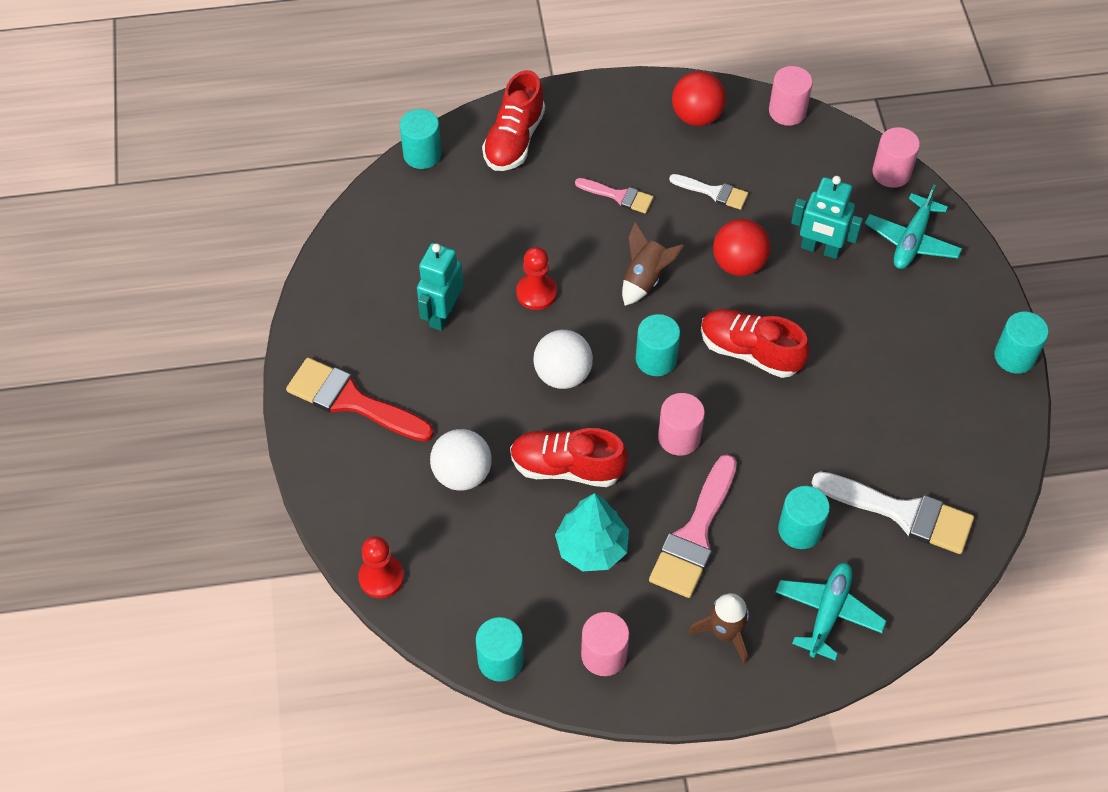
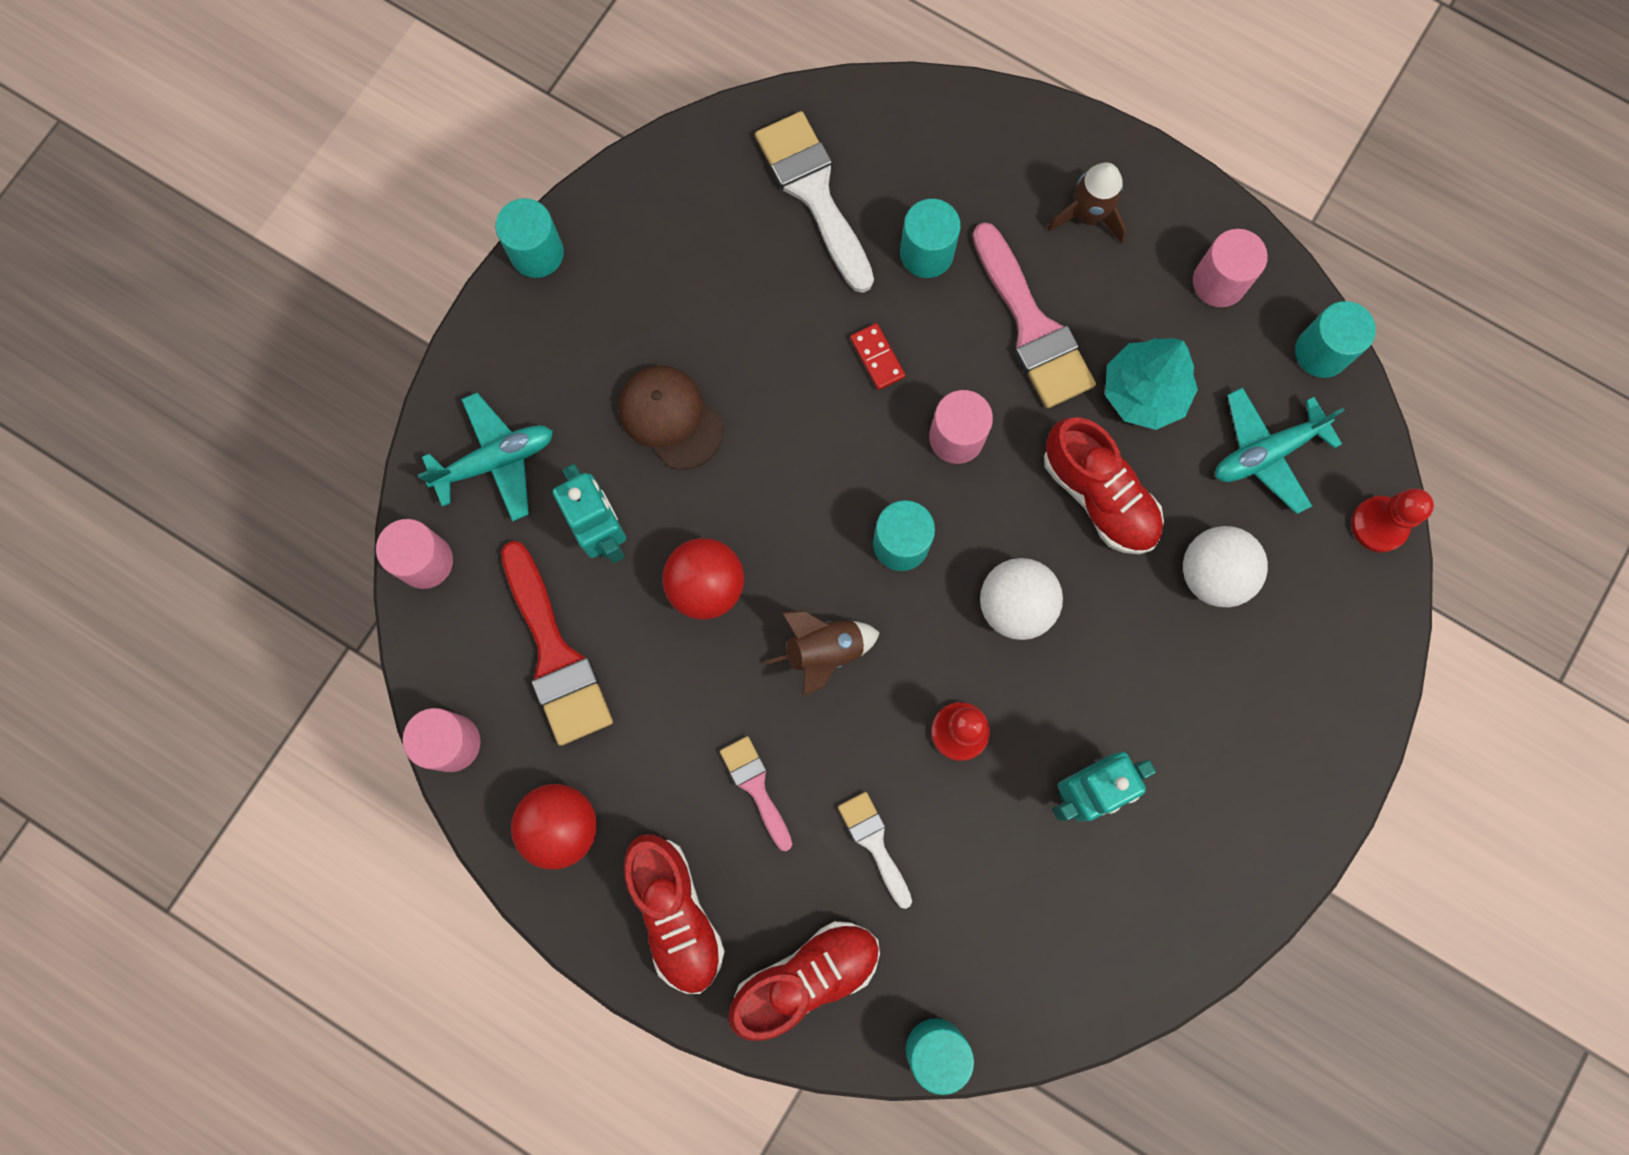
camera: 140 degrees left, 20 degrees up
red brush [286,358,434,442] -> red brush moved to [501,541,613,746]
pink brush [649,454,737,598] -> pink brush turned 90 degrees clockwise [973,222,1096,408]
white brush [669,174,748,210] -> white brush moved to [838,792,912,909]
red shoe [701,309,810,378] -> red shoe moved to [624,834,725,994]
turquoise plane [775,563,886,660] -> turquoise plane moved to [1215,387,1345,514]
none -> brown cap [619,365,724,470]
none -> red domino [850,323,905,390]

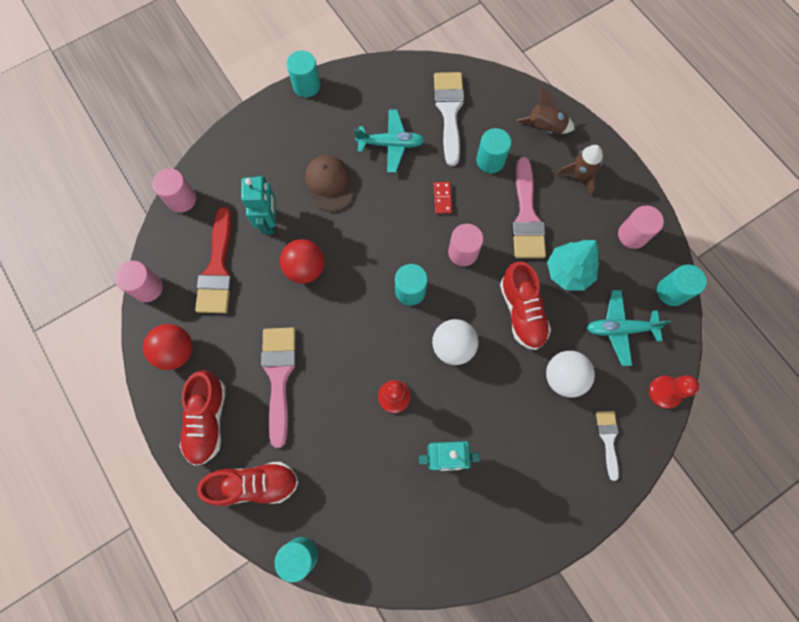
camera: 25 degrees right, 5 degrees down
turquoise plane [418,393,553,521] -> turquoise plane moved to [354,109,425,173]
pink brush [720,736,792,851] -> pink brush [261,327,296,448], size x1.81
brown rocket [765,610,880,696] -> brown rocket moved to [516,87,575,134]
white brush [838,792,912,909] -> white brush moved to [596,411,619,481]

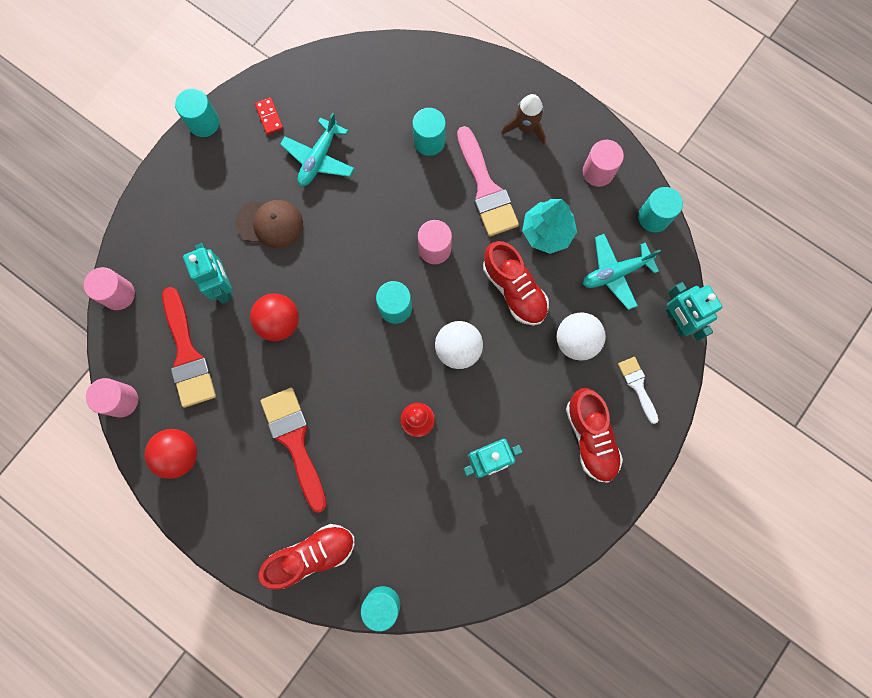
camera: 20 degrees left, 5 degrees up
red shoe [180,370,226,466] -> red shoe moved to [566,388,623,483]
pink brush [261,327,296,448] -> red brush [261,388,327,513]
brown cap [305,155,353,212] -> brown cap turned 135 degrees clockwise [235,200,303,248]
turquoise plane [354,109,425,173] -> turquoise plane turned 135 degrees clockwise [280,112,355,186]
white brush [434,72,465,166] -> none
red domino [434,182,452,214] -> red domino moved to [255,97,283,135]
brown rocket [516,87,575,134] -> none
red pawn [649,375,699,409] -> turquoise robot [665,282,722,341]

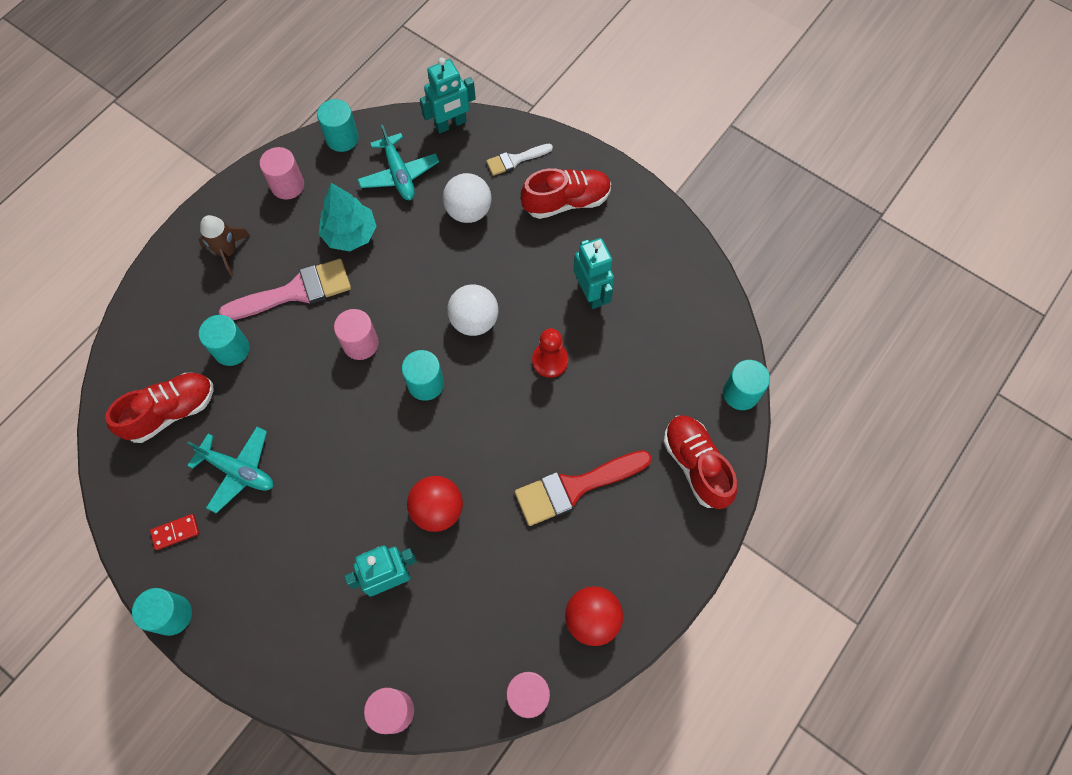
camera: 90 degrees left, 10 degrees down
red brush [162,287,216,408] -> none
brown cap [235,200,303,248] -> none
red shoe [483,241,549,325] -> red shoe moved to [105,373,214,443]

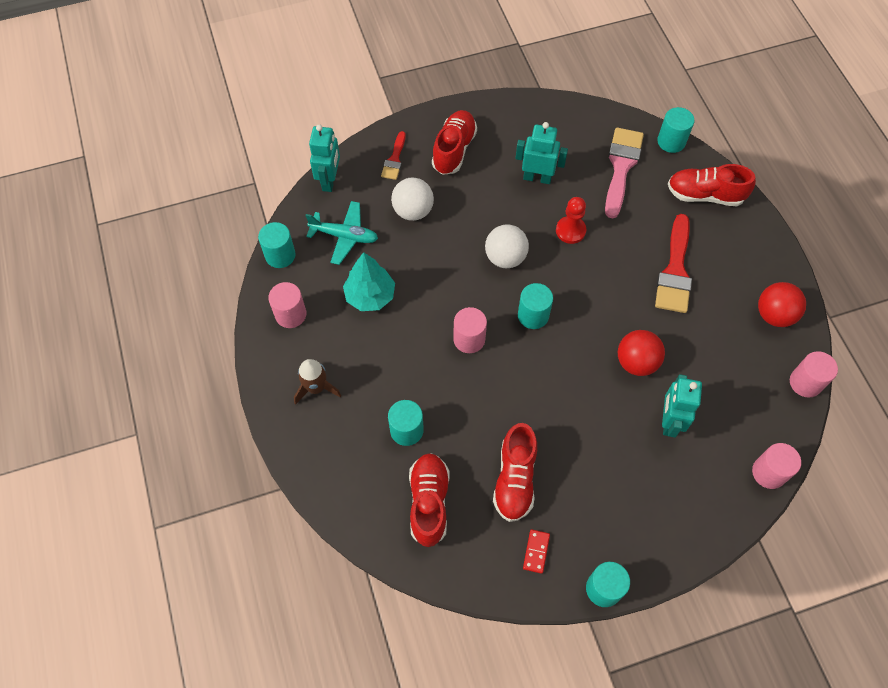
camera: 55 degrees left, 5 degrees down
turquoise plane [187,427,273,513] -> red shoe [493,423,537,522]
pink brush [219,259,351,320] -> pink brush moved to [605,127,644,218]
white brush [486,144,553,176] -> red brush [381,131,406,180]

